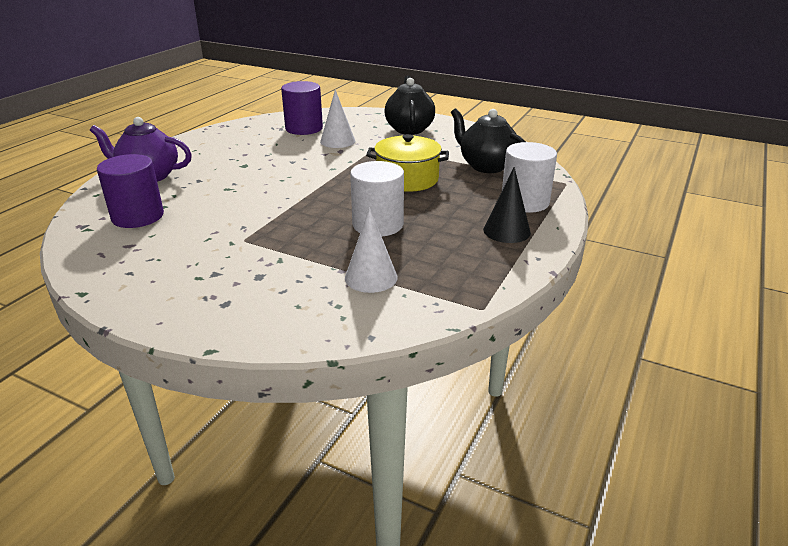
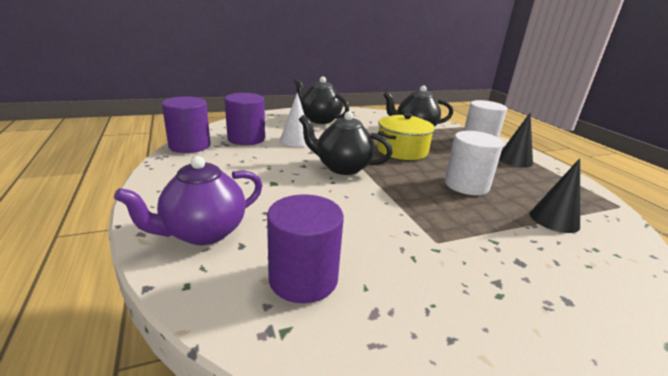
camera: 50 degrees left, 5 degrees down
white cone [345,208,398,293] -> black cone [530,158,580,233]
none -> purple cylinder [162,96,210,153]
none -> black teapot [298,111,393,175]

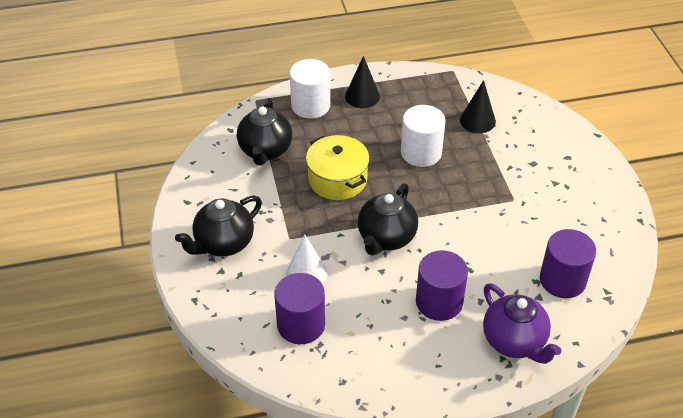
camera: 80 degrees left, 20 degrees up
purple cylinder [162,96,210,153] -> purple cylinder moved to [416,250,468,321]

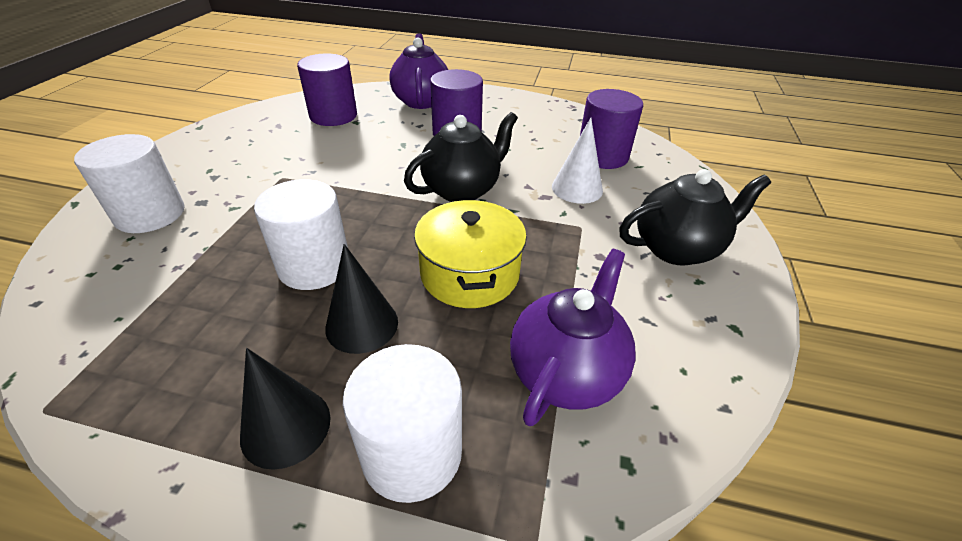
camera: 155 degrees left, 5 degrees down
black teapot [237,98,292,165] -> purple teapot [510,249,636,426]
black cone [460,80,496,133] -> black cone moved to [325,244,398,354]
none -> white cylinder [74,134,185,233]

